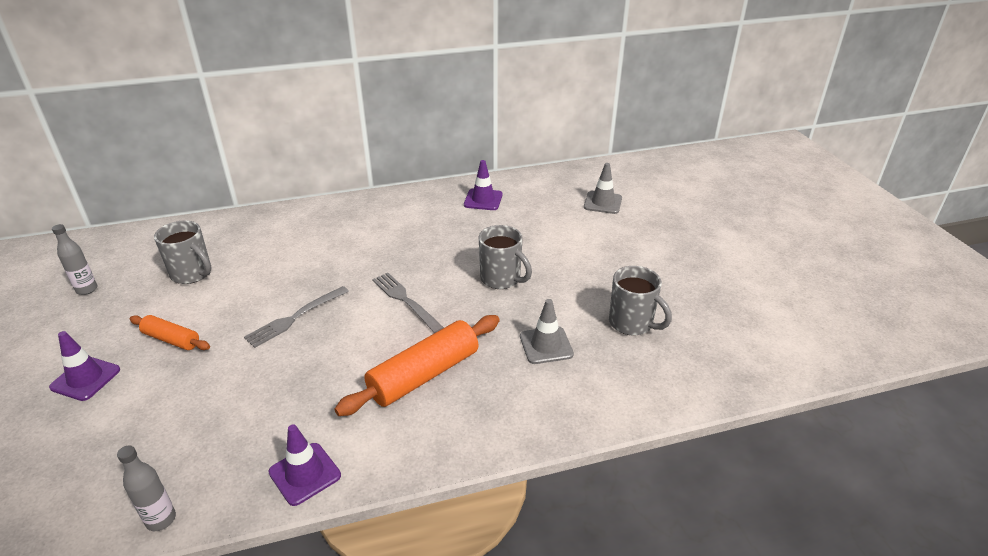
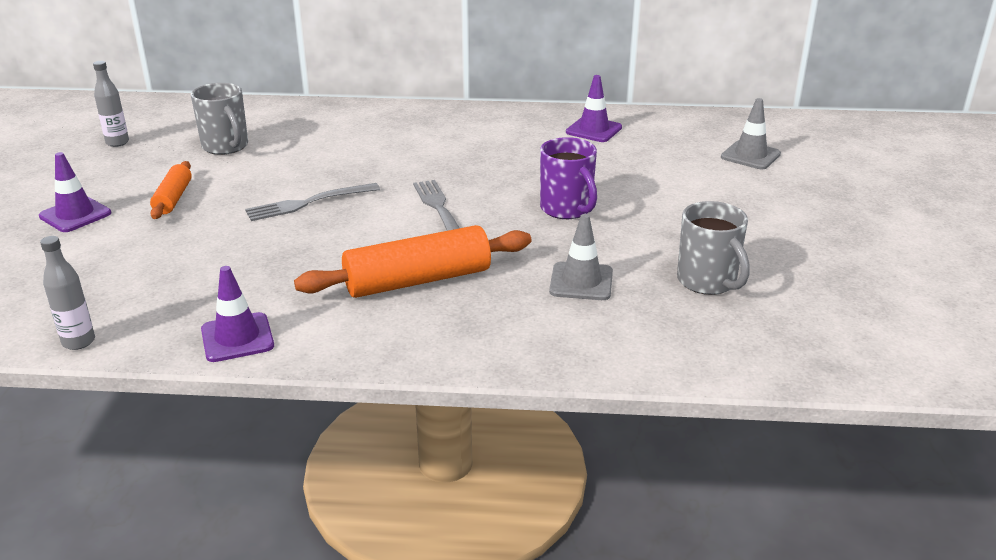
camera: 20 degrees right, 5 degrees down
orange rolling pin [130,315,210,350] -> orange rolling pin turned 45 degrees clockwise [150,161,192,219]
grey mug [479,225,532,289] -> purple mug [540,137,597,219]

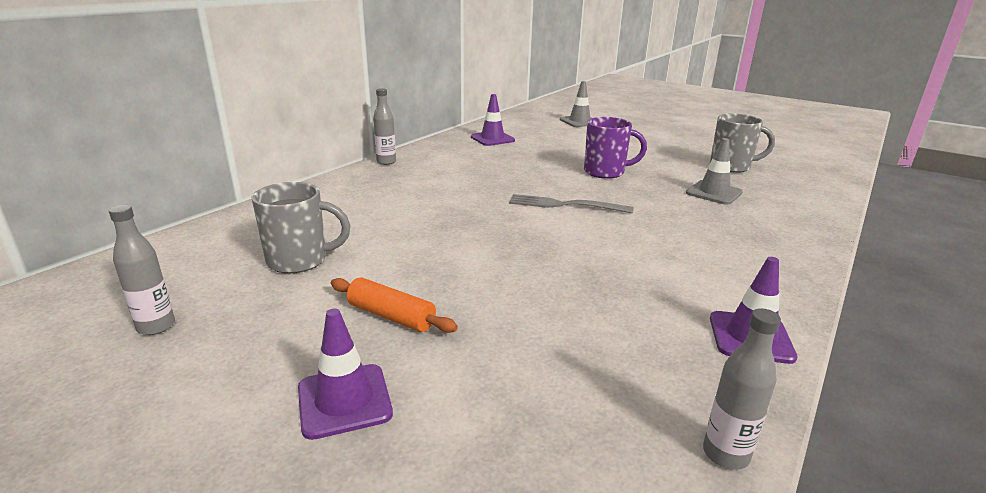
camera: 60 degrees left, 5 degrees down
grey fork [245,183,380,221] -> none
orange rolling pin [294,225,531,298] -> none
none -> grey bottle [373,88,396,165]

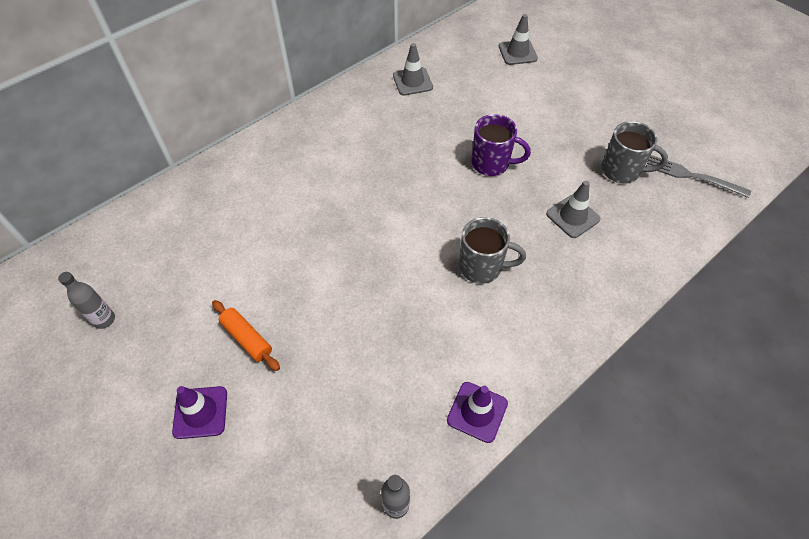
camera: 15 degrees right, 30 degrees up
grey mug [252,182,350,274] -> grey mug moved to [459,217,526,284]
grey bottle [373,88,396,165] -> none
purple traffic cone [471,94,515,146] -> grey traffic cone [393,43,433,96]
grey fork [509,194,634,213] -> grey fork moved to [646,155,751,198]

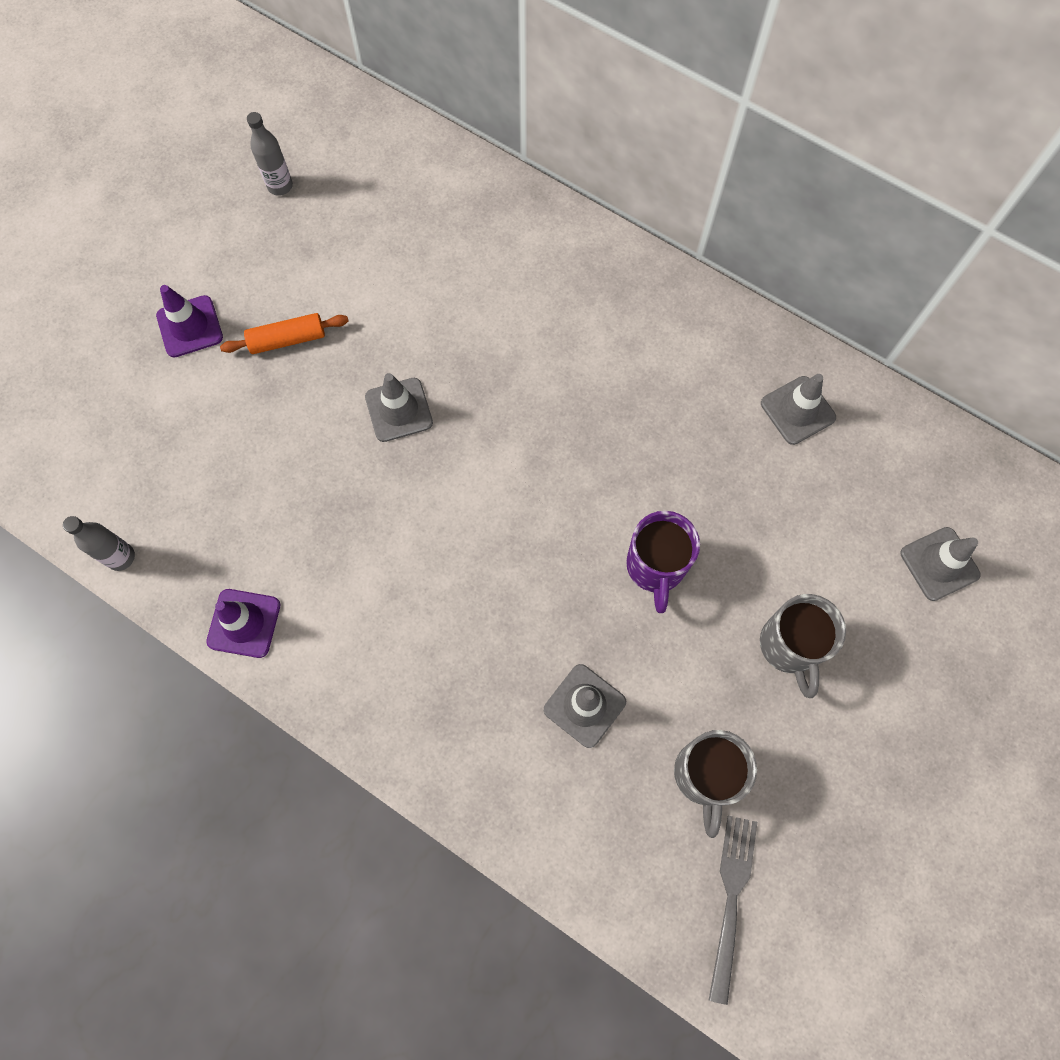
camera: 75 degrees right, 15 degrees up
orange rolling pin [212,300,280,371] -> orange rolling pin turned 45 degrees clockwise [220,313,348,354]
grey mug [459,217,526,284] -> grey mug moved to [760,594,846,698]
none -> grey traffic cone [365,373,433,442]

